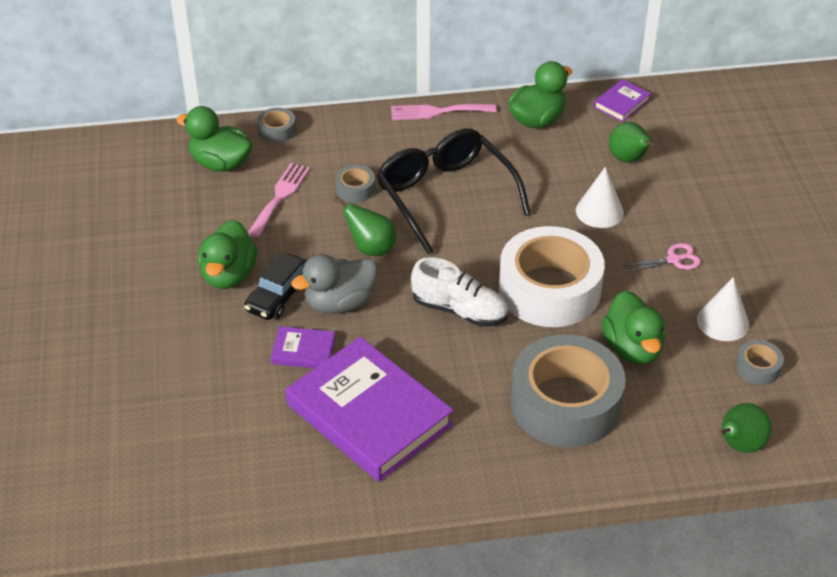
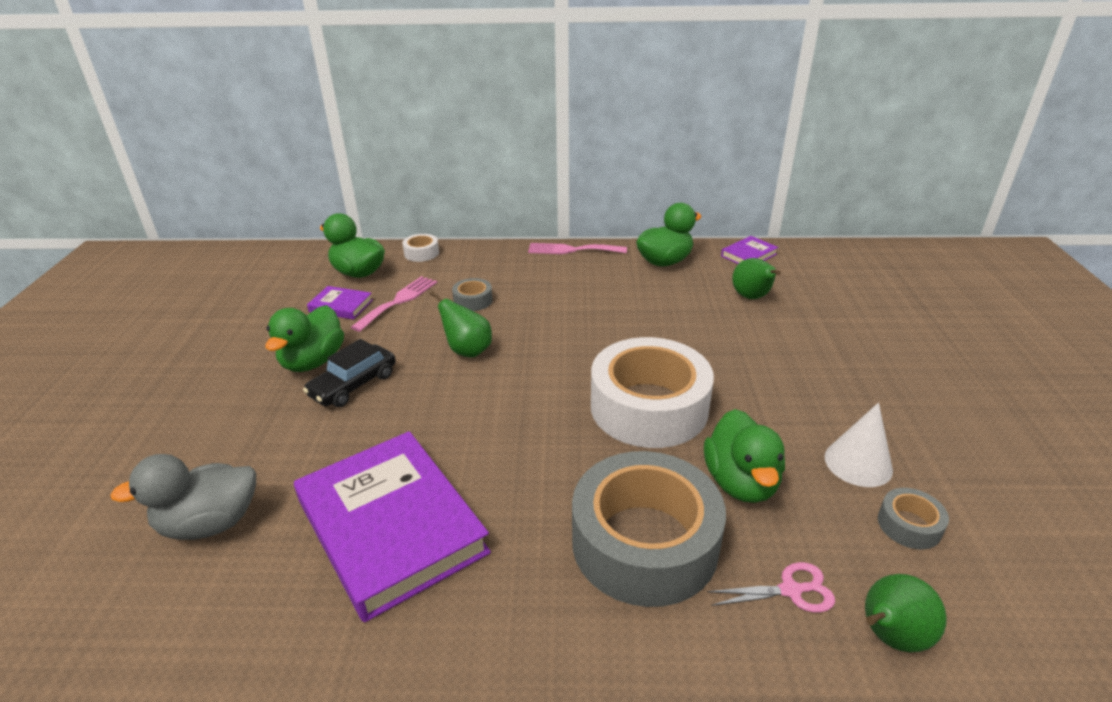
camera: 10 degrees right, 10 degrees down
grey tape [257,108,296,143] -> white tape [402,234,439,262]
purple book [271,326,335,368] -> purple book moved to [307,286,373,320]
grey duck [291,254,378,314] -> grey duck moved to [110,454,256,540]
black glasses [377,128,531,255] -> none
white shoe [411,257,508,327] -> none
white cone [576,167,624,228] -> none
pink scissors [622,243,701,273] -> pink scissors moved to [707,562,835,613]

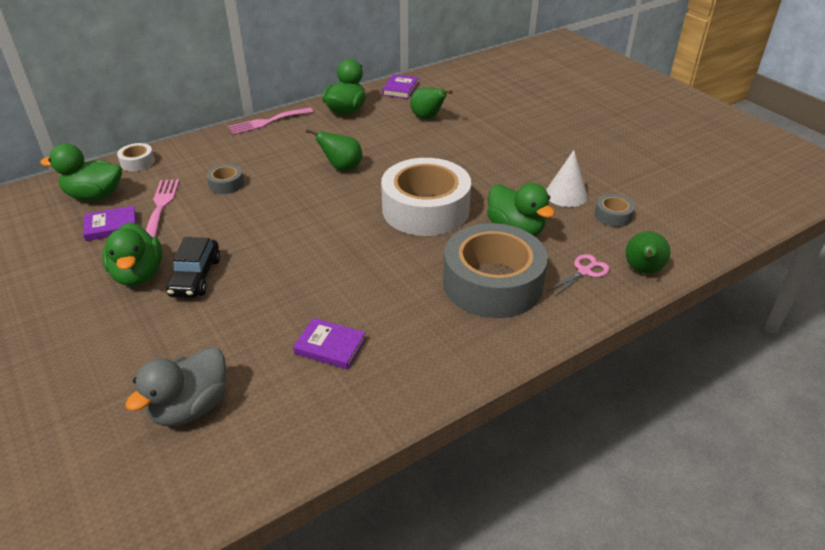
camera: 35 degrees left, 5 degrees up
purple book [294,431,491,622] -> purple book [293,318,366,370], size x0.44
green pear [430,290,492,358] -> green pear moved to [306,129,363,171]

